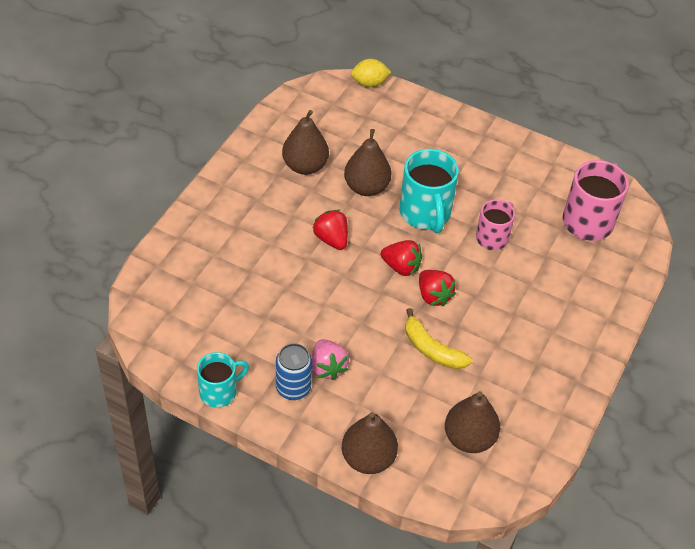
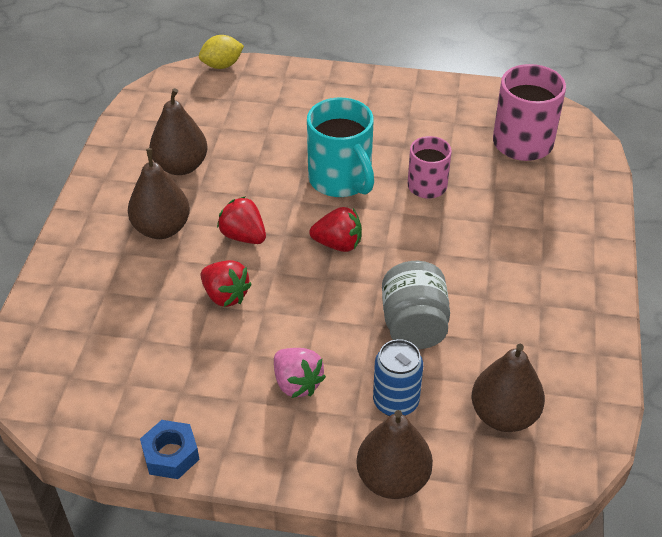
camera: 15 degrees left, 5 degrees down
turquoise mug [197,352,249,408] -> blue nut [140,420,200,479]
blue can [276,343,312,400] -> blue can moved to [373,339,423,416]
brown pear [344,129,391,196] -> brown pear moved to [128,148,190,239]
yellow banana [405,308,472,369] -> grey jar [382,261,450,349]
red strawberry [419,270,456,306] -> red strawberry moved to [201,260,252,307]

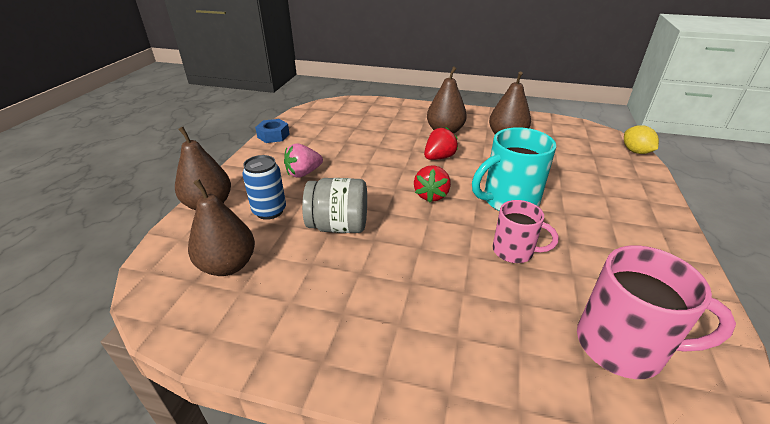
camera: 95 degrees right, 10 degrees down
red strawberry [201,260,252,307] -> none

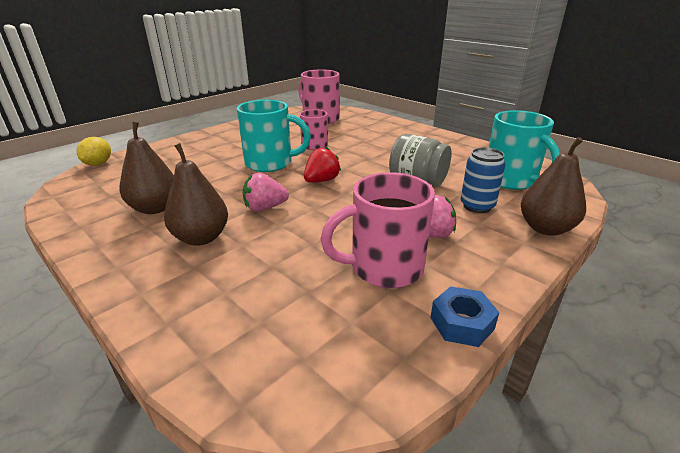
camera: 150 degrees left, 5 degrees down
brown pear [188,179,255,276] -> turquoise mug [489,110,560,190]
red strawberry [424,127,458,160] -> pink strawberry [243,173,289,212]
none -> pink mug [320,172,435,288]

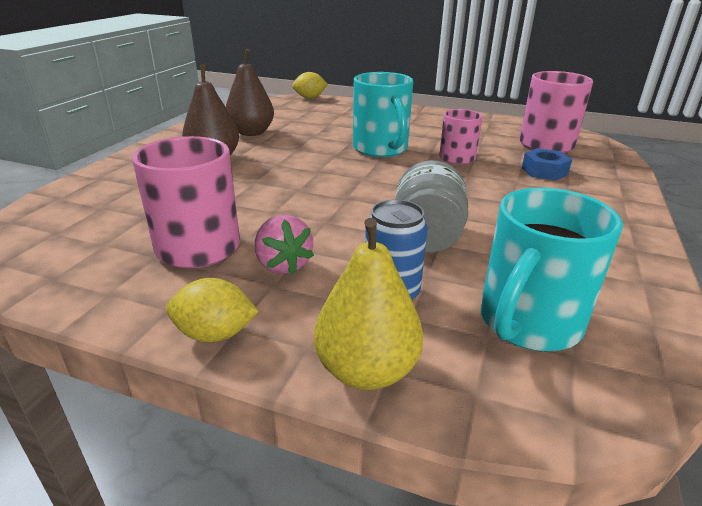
camera: 65 degrees right, 0 degrees up
pink strawberry [243,173,289,212] -> none
red strawberry [304,147,341,183] -> none
blue nut [430,286,499,347] -> blue nut moved to [522,148,572,181]
brown pear [521,137,586,236] -> yellow pear [314,218,423,390]
none -> yellow lemon [166,278,259,342]

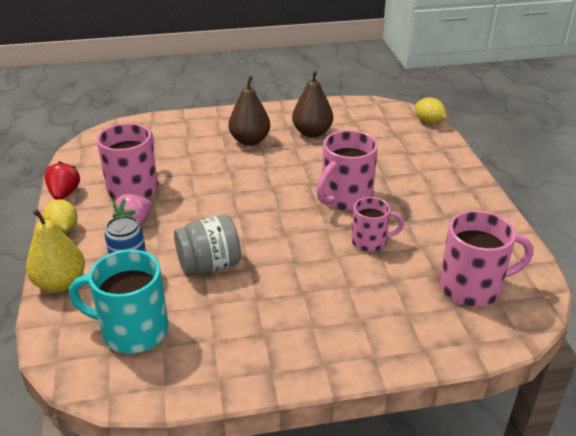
camera: 60 degrees right, 5 degrees up
turquoise mug [353,72,413,157] -> pink mug [317,130,378,211]
blue nut [522,148,572,181] -> none
none -> red strawberry [44,161,80,200]

